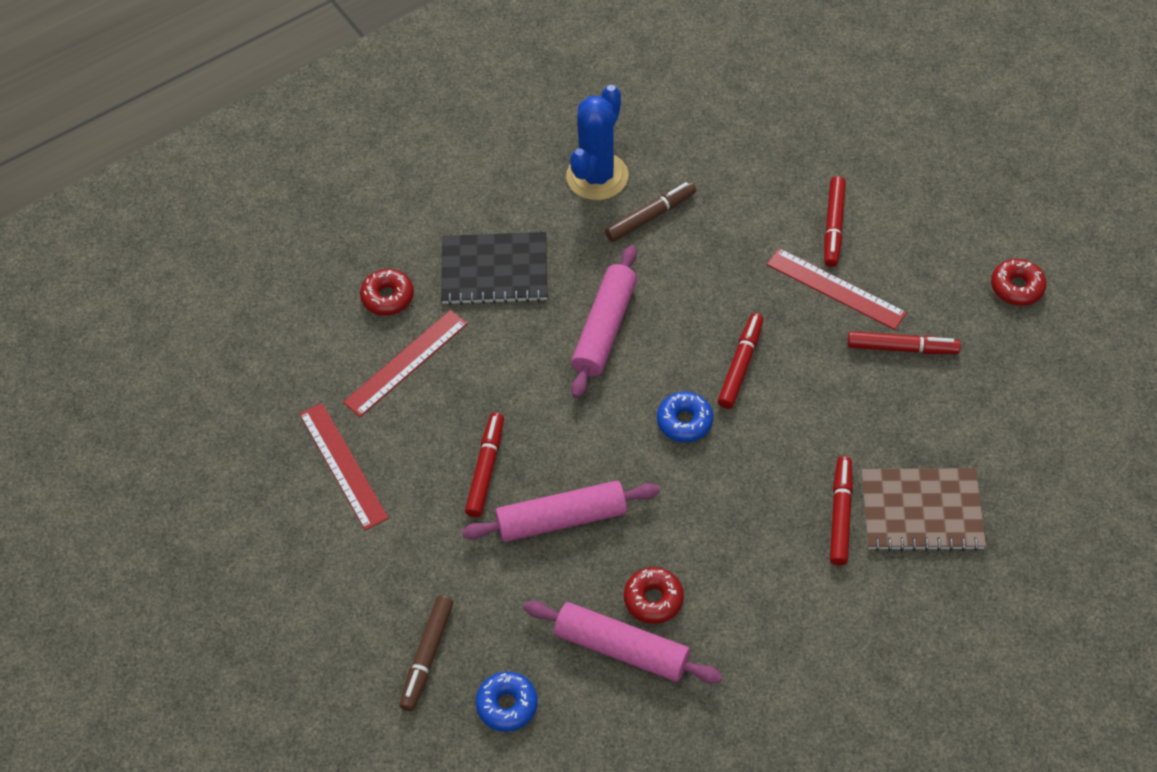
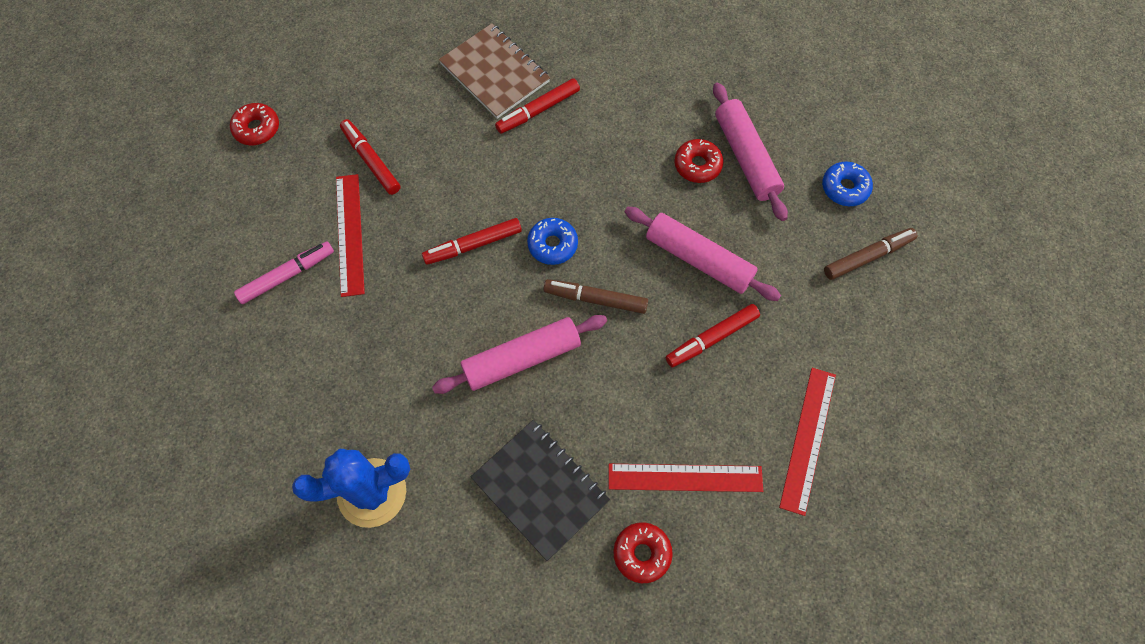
camera: 135 degrees left, 10 degrees up
brown marker [605,181,696,242] -> brown marker moved to [543,279,648,314]
red marker [824,176,846,267] -> pink marker [234,241,334,304]

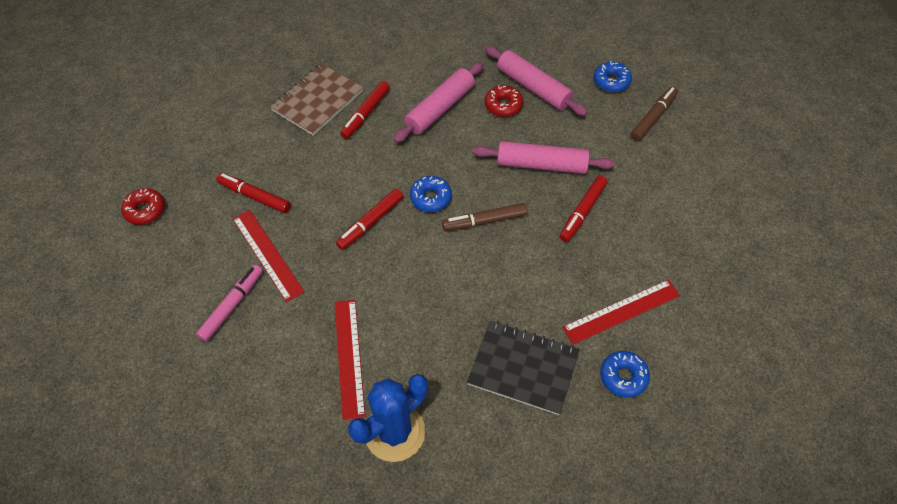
camera: 25 degrees left, 10 degrees down
pink rolling pin [432,315,607,394] -> pink rolling pin moved to [394,62,483,143]
brown notebook [439,23,550,119] -> brown notebook turned 75 degrees counterclockwise [270,63,363,136]
red donut [613,522,673,583] -> blue donut [600,351,650,398]
red ruler [779,368,836,516] -> red ruler moved to [335,300,365,420]

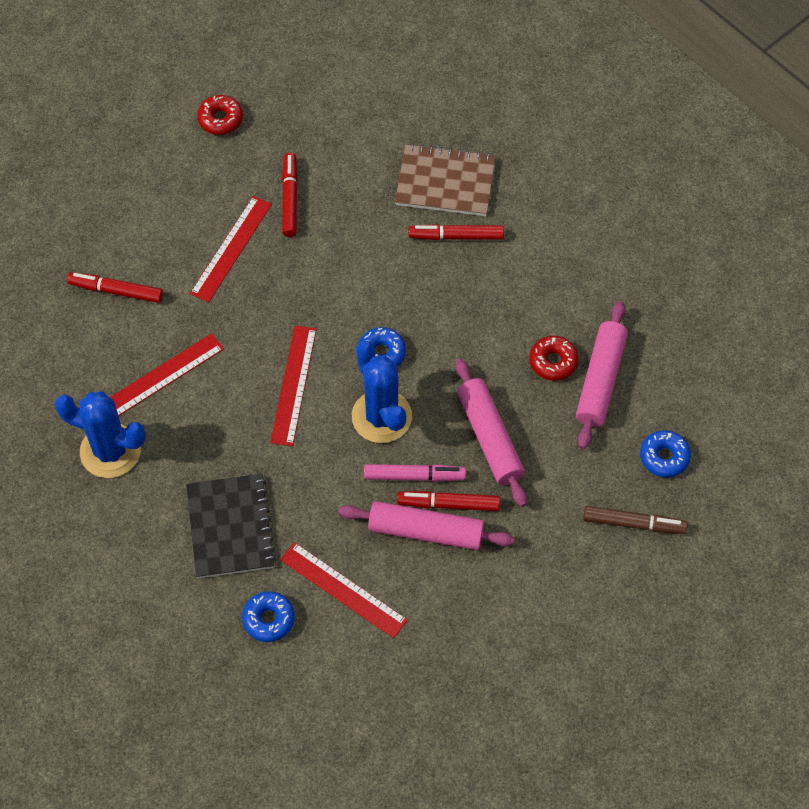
camera: 60 degrees right, 5 degrees up
pink marker [196,265,263,342] -> pink marker moved to [364,464,466,482]
red marker [336,189,403,250] -> red marker moved to [67,272,163,303]
pink rolling pin [394,62,483,143] -> pink rolling pin moved to [338,501,515,550]
brown marker [442,203,527,231] -> blue cactus [352,341,412,443]
none -> red ruler [270,326,317,446]

